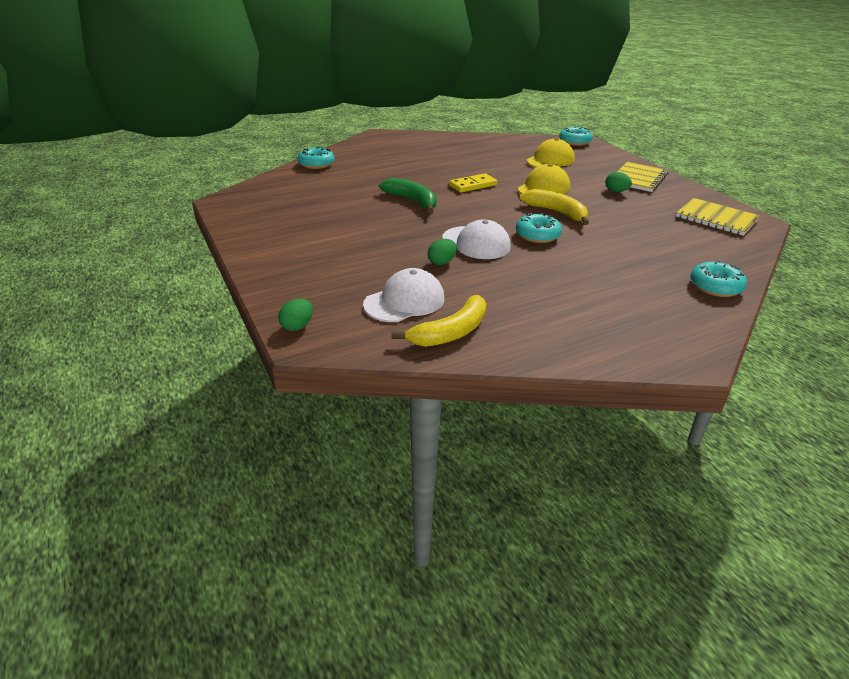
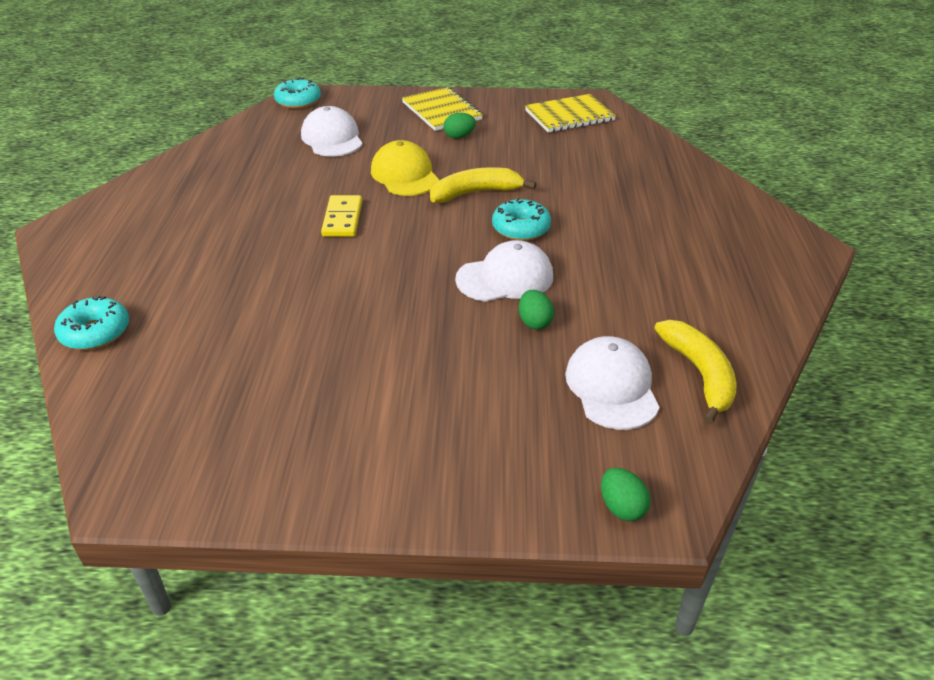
camera: 60 degrees left, 5 degrees up
green banana [379,178,437,213] -> none
yellow cap [527,138,575,167] -> white cap [301,106,363,156]
turquoise donut [690,261,747,297] -> none

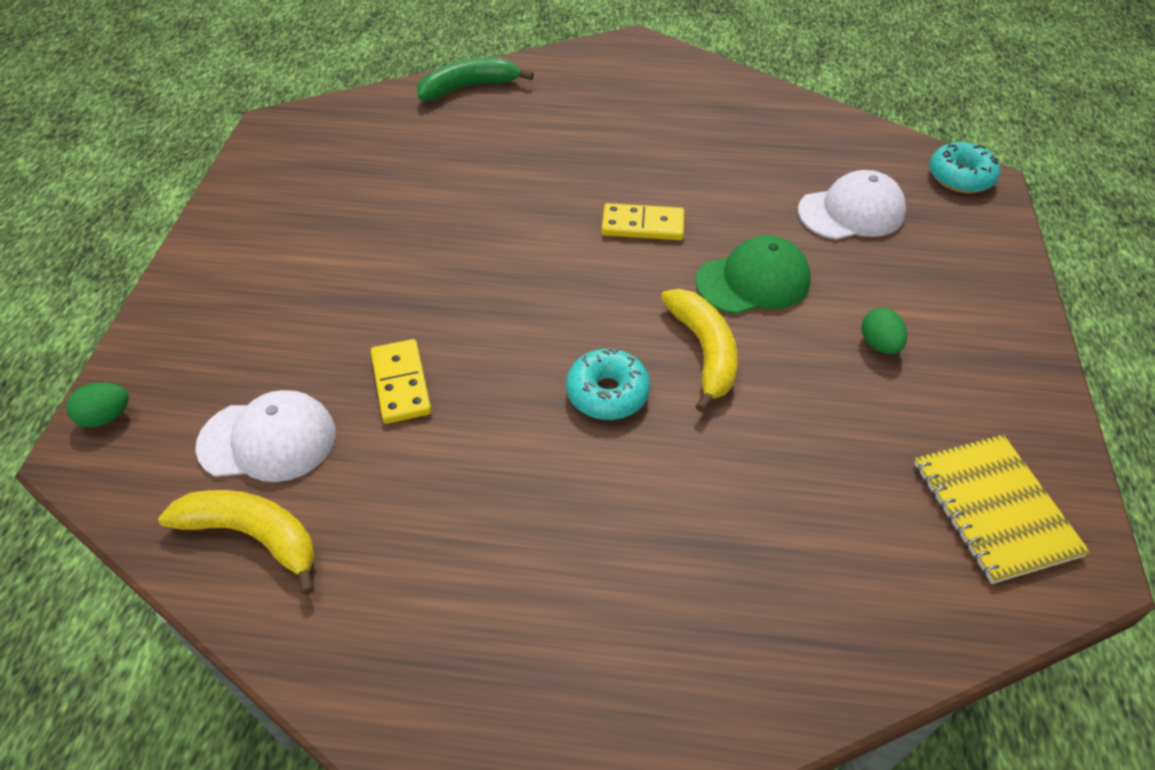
camera: 95 degrees right, 10 degrees up
turquoise donut [54,295,129,350] -> green banana [417,57,534,101]
yellow cap [371,140,439,196] -> green cap [696,235,811,314]
yellow notebook [402,87,483,131] -> none
white cap [455,240,553,302] -> none
green egg [519,290,554,330] -> yellow domino [371,339,432,424]
yellow banana [654,320,736,425] -> yellow banana turned 150 degrees counterclockwise [158,490,315,595]

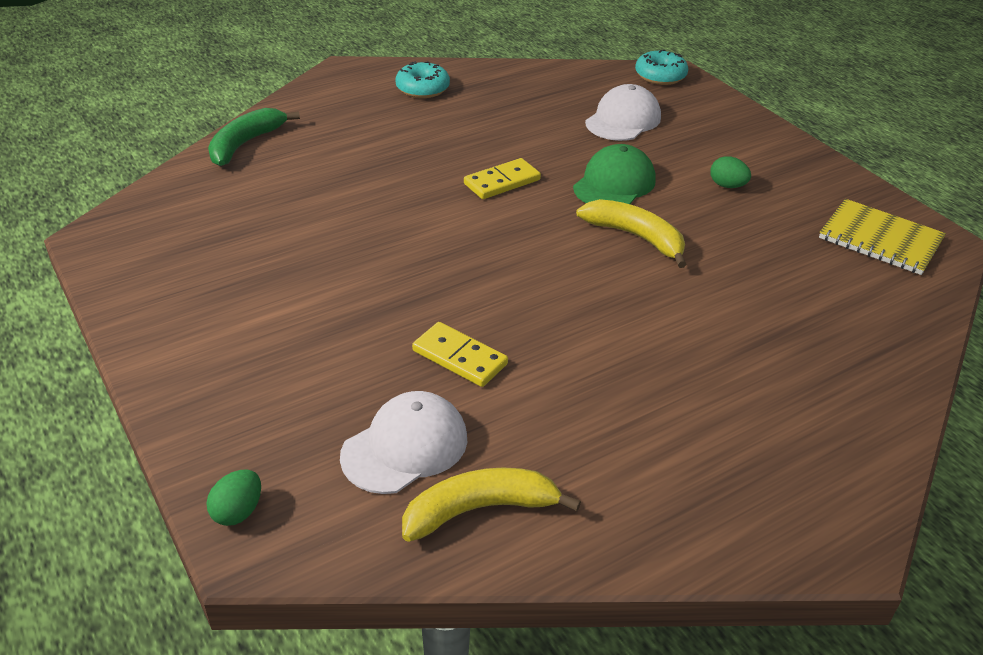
camera: 40 degrees left, 10 degrees down
turquoise donut [566,348,650,420] -> turquoise donut moved to [395,61,450,98]

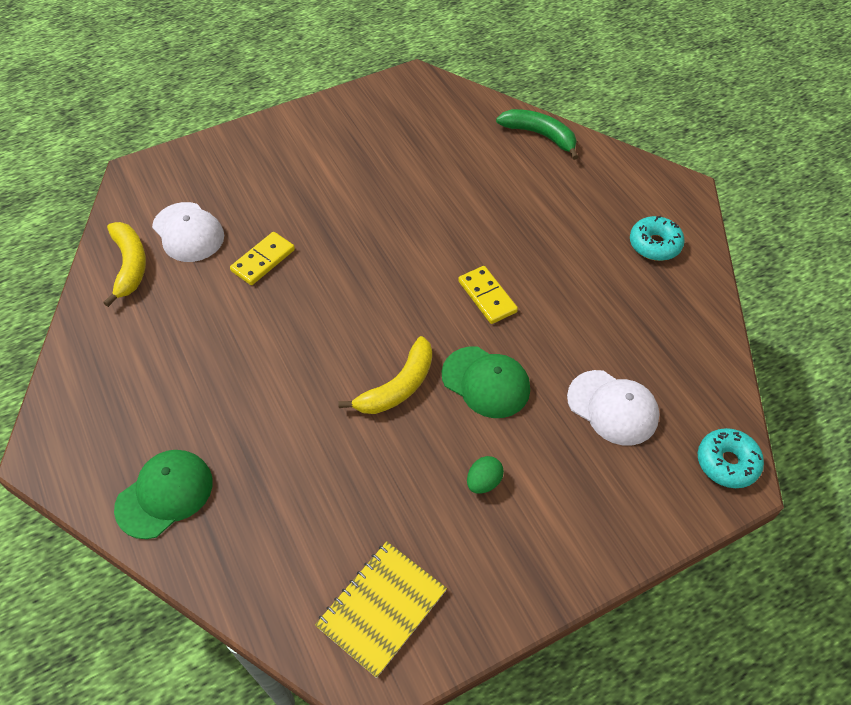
camera: 95 degrees right, 15 degrees up
green egg [207,469,261,526] -> none
none -> green cap [114,450,213,539]

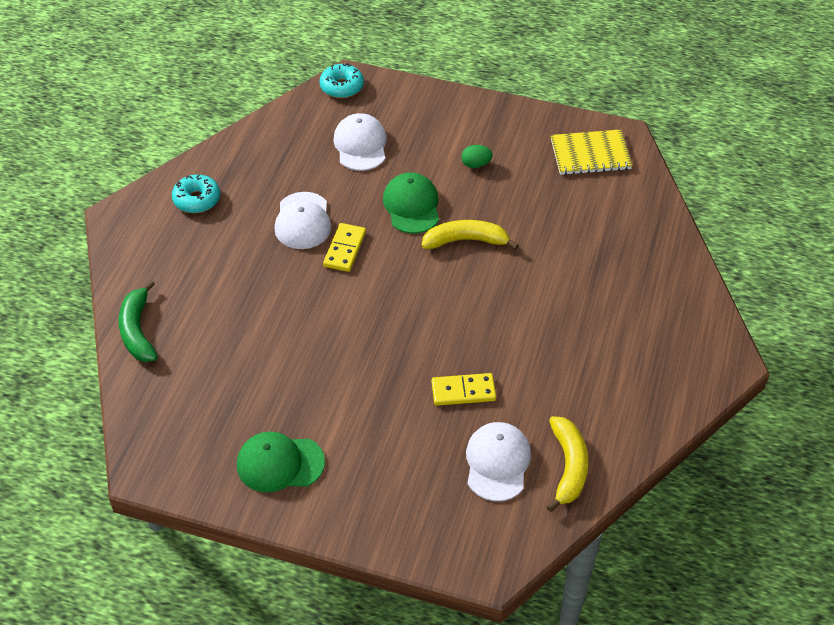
camera: 135 degrees left, 5 degrees down
yellow banana [103,222,146,307] -> yellow banana turned 150 degrees clockwise [547,416,588,512]
green cap [114,450,213,539] -> green cap moved to [237,432,325,492]
none -> white cap [275,192,331,249]

